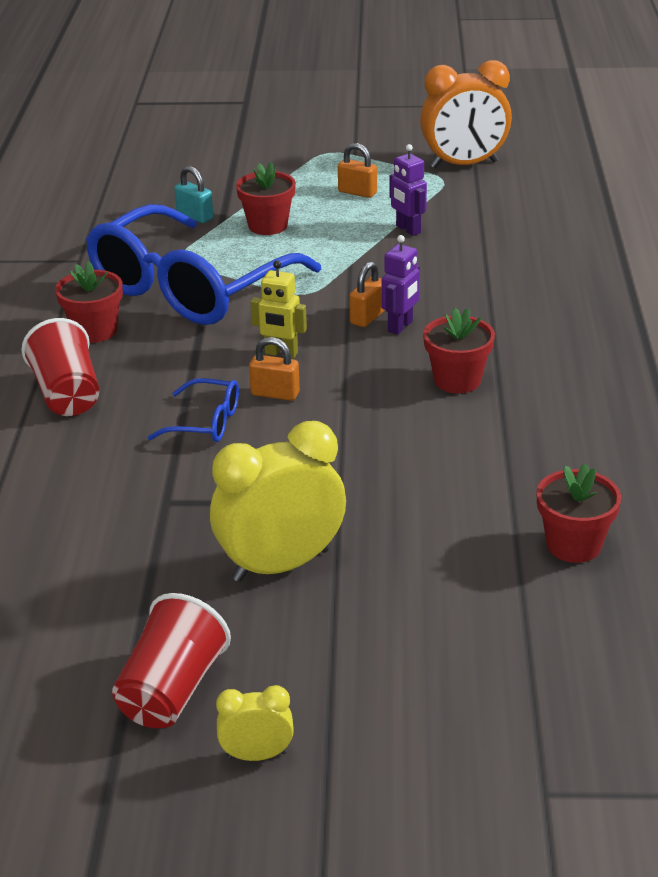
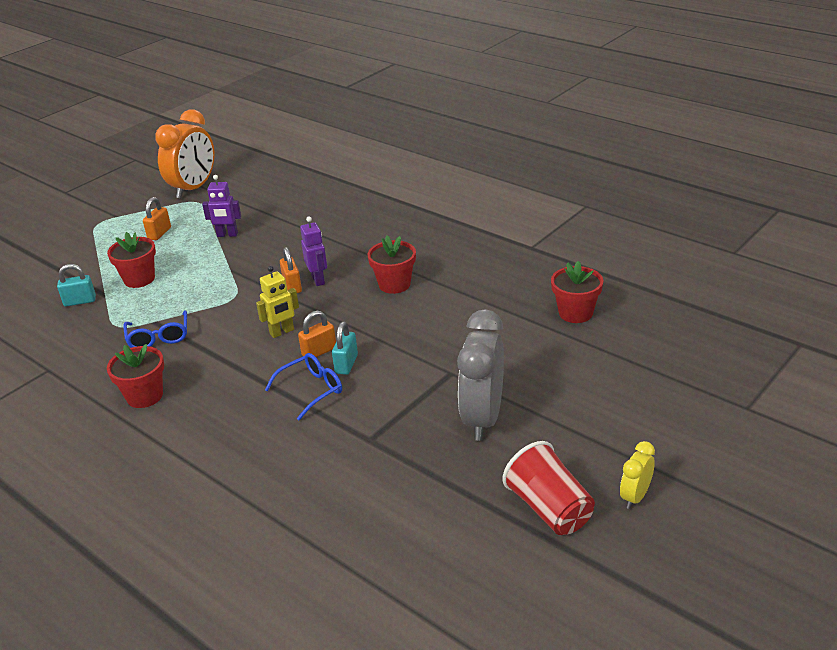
camera: 50 degrees left, 0 degrees up
red cup [21,318,99,416] -> none
blue glasses [86,204,321,325] -> blue glasses [123,310,187,348], size x0.40
yellow clock [210,421,346,582] -> grey clock [457,309,504,441]
orange padlock [338,143,377,198] -> orange padlock turned 45 degrees counterclockwise [143,197,171,240]
none -> turquoise padlock [332,322,358,375]

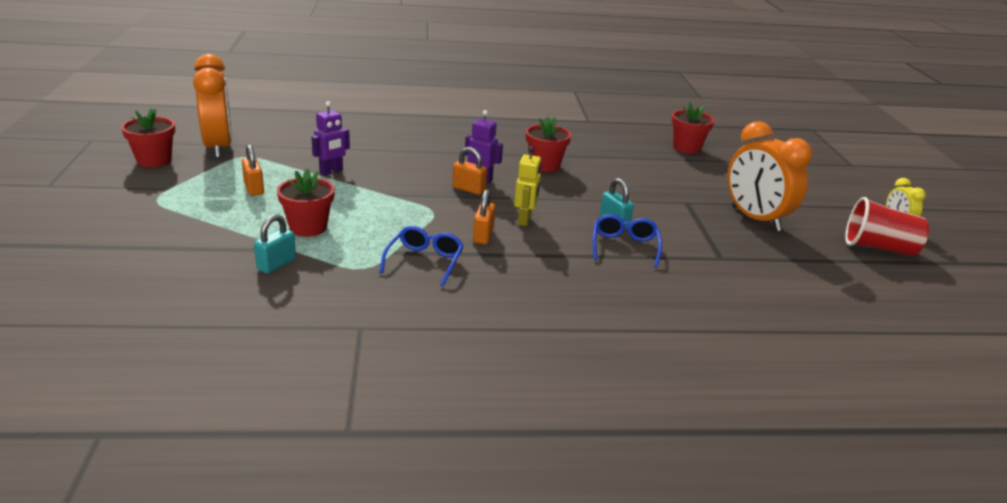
camera: 50 degrees left, 5 degrees down
red flower pot [107,344,164,408] -> red flower pot moved to [121,108,175,168]
blue glasses [123,310,187,348] -> blue glasses turned 105 degrees counterclockwise [380,226,464,286]
orange padlock [298,311,336,357] -> orange padlock moved to [473,189,496,244]
grey clock [457,309,504,441] -> orange clock [727,121,812,231]

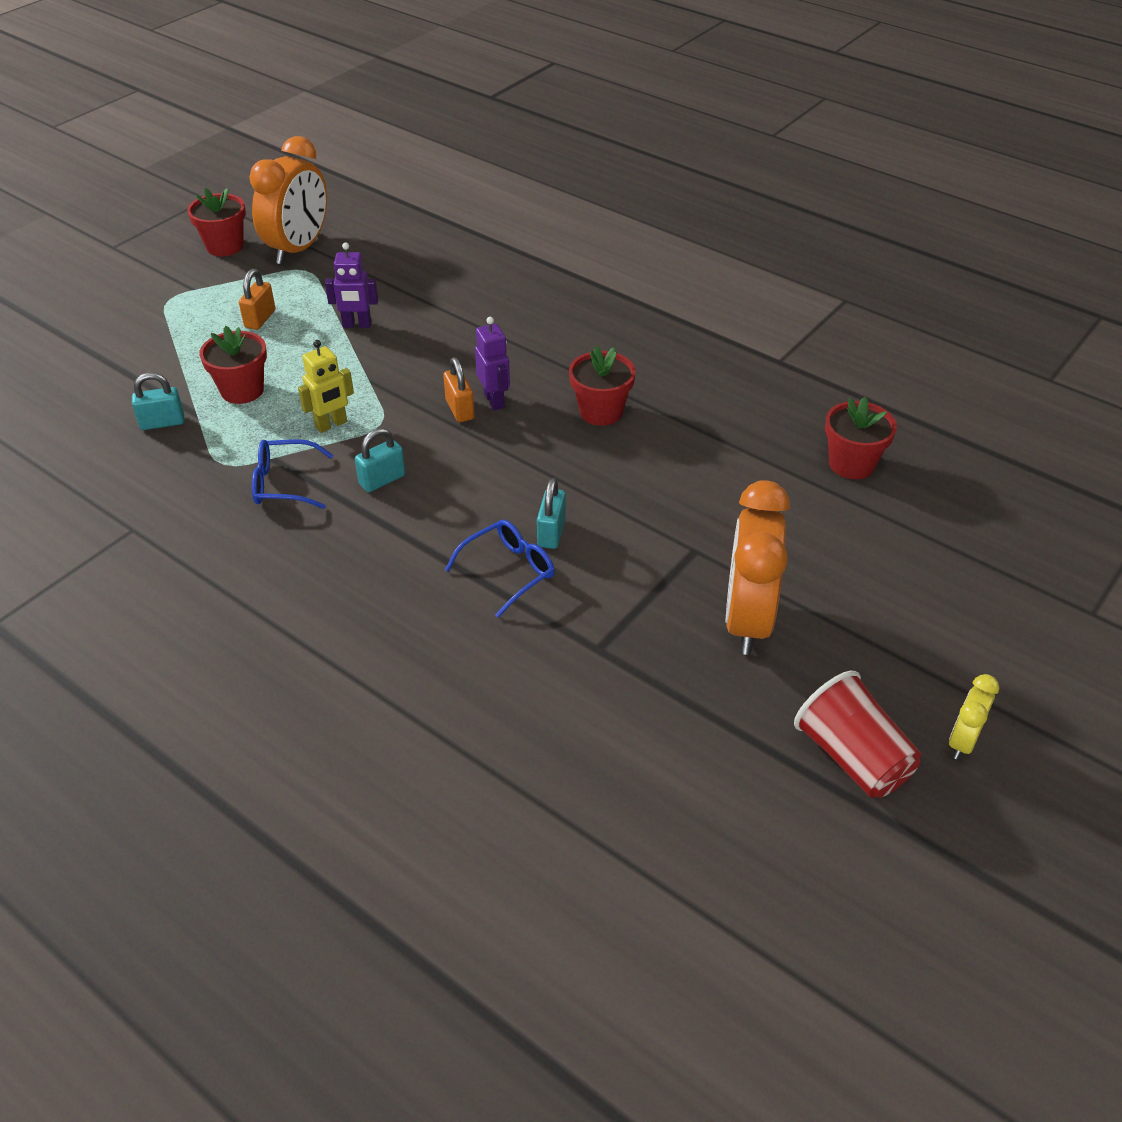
camera: 45 degrees right, 15 degrees up
blue glasses [380,226,464,286] -> blue glasses turned 150 degrees counterclockwise [252,439,333,509]
orange padlock [473,189,496,244] -> turquoise padlock [355,428,405,492]
yellow robot [514,146,541,226] -> yellow robot moved to [298,340,354,433]

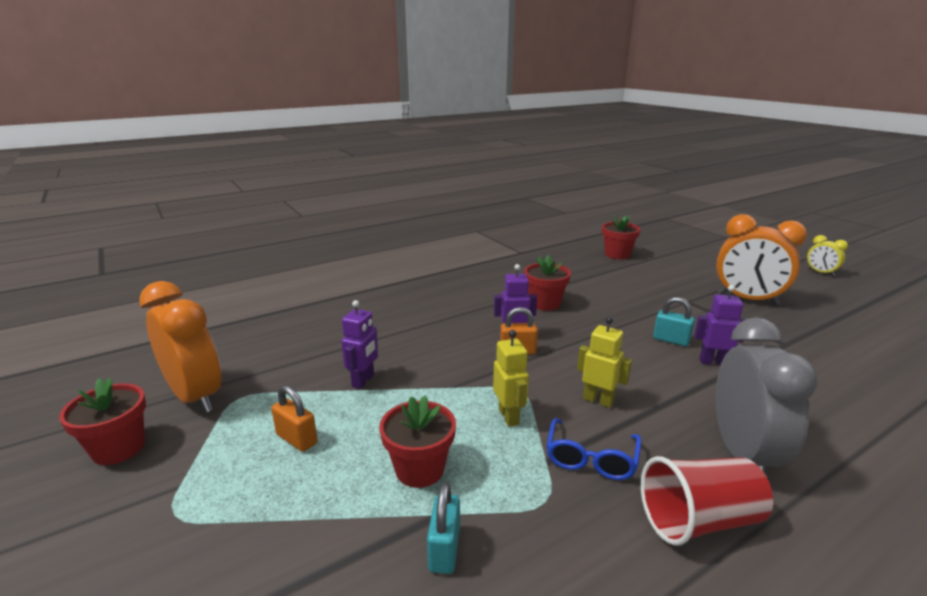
camera: 70 degrees left, 20 degrees down
turquoise padlock [355,428,405,492] -> yellow robot [577,317,632,408]
blue glasses [445,519,555,618] -> purple robot [694,285,745,365]
red cup [794,671,921,798] -> red cup moved to [640,456,773,546]
none -> grey clock [715,318,818,475]

